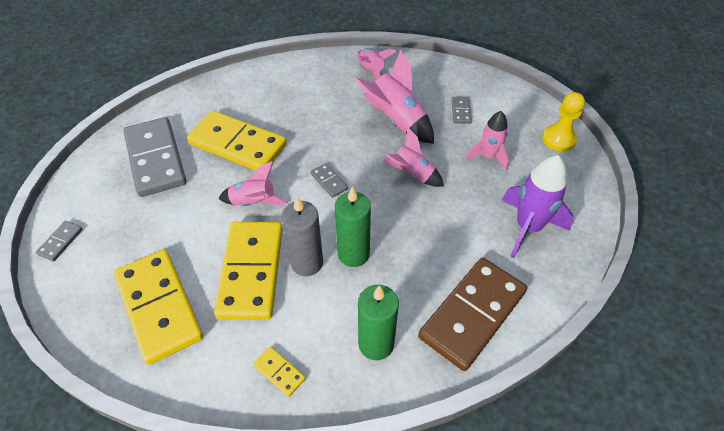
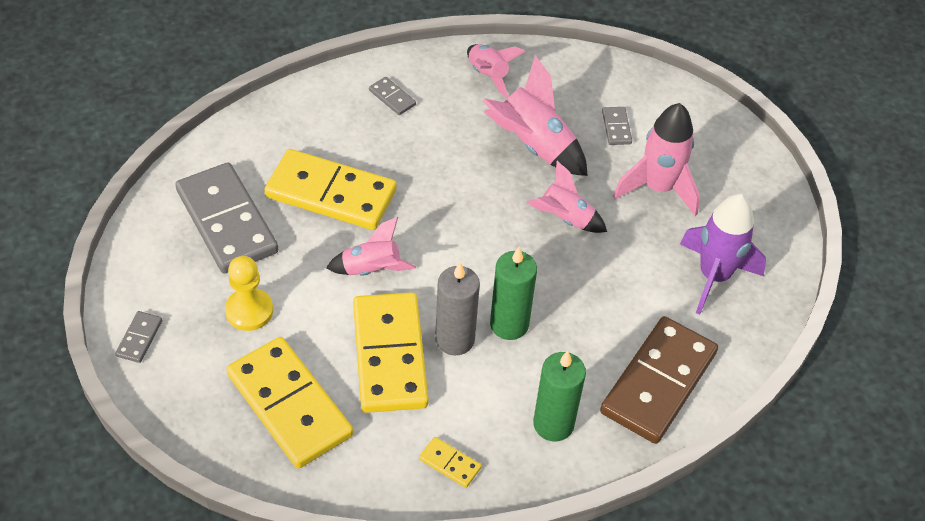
camera: 10 degrees left, 0 degrees up
grey domino [310,163,348,198] -> grey domino moved to [369,77,416,115]
pink rocket [466,111,509,171] -> pink rocket [613,103,700,216], size x1.56
yellow pawn [542,92,585,151] -> yellow pawn moved to [225,256,273,331]

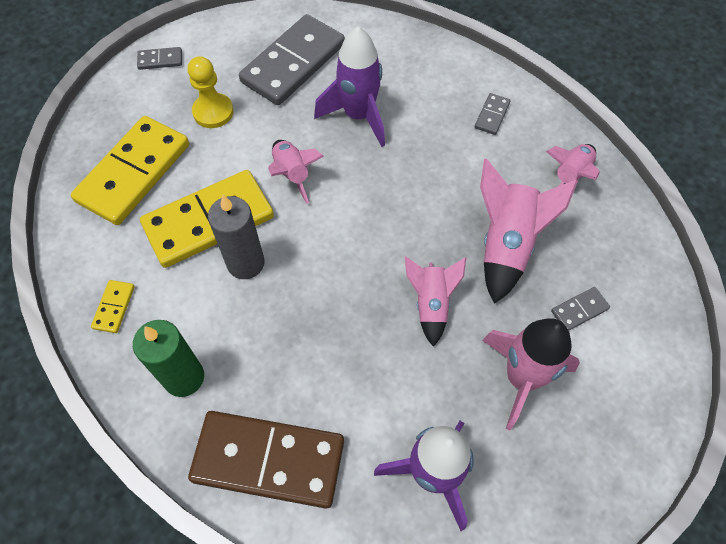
camera: 70 degrees right, 10 degrees up
yellow domino [264,149,397,230] -> purple rocket [314,27,385,147]
green candle [490,247,537,340] -> none

